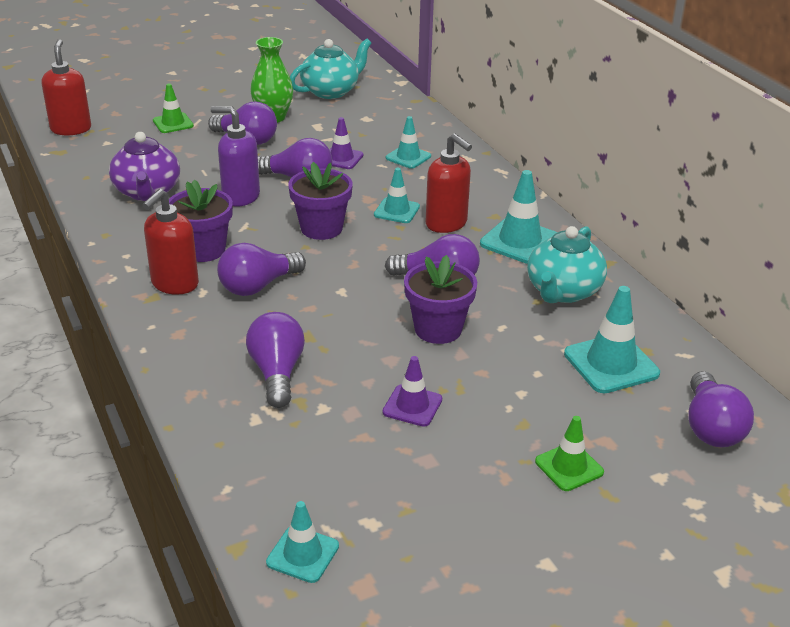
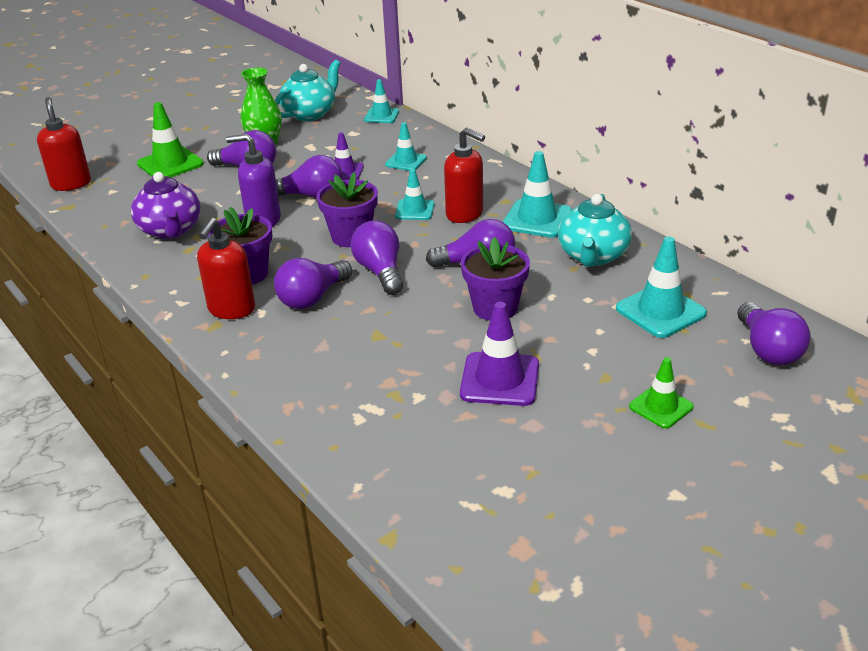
camera: 10 degrees left, 0 degrees up
green traffic cone [153,84,194,133] -> green traffic cone [137,102,204,177], size x1.58
purple light bulb [246,312,305,408] -> purple light bulb moved to [351,220,403,295]
turquoise traffic cone [266,501,339,583] -> turquoise traffic cone moved to [364,79,399,123]
purple traffic cone [383,356,442,427] -> purple traffic cone [460,302,539,406], size x1.58

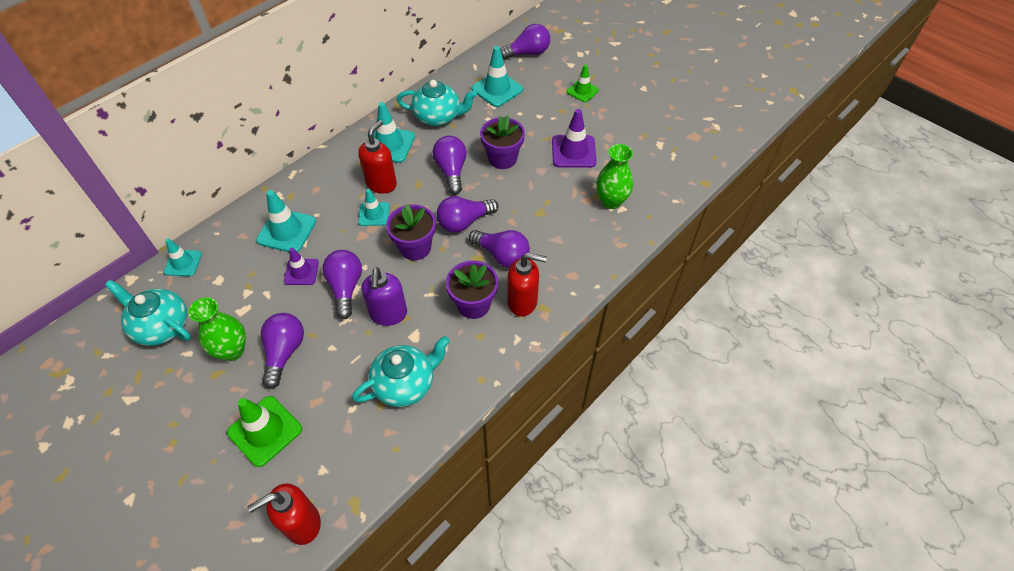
camera: 100 degrees left, 20 degrees up
purple teapot [131,172,201,239] -> turquoise teapot [352,336,450,407]
turquoise traffic cone [385,122,427,171] -> turquoise traffic cone [256,190,316,252], size x1.58
none -> green vase [596,144,633,209]

